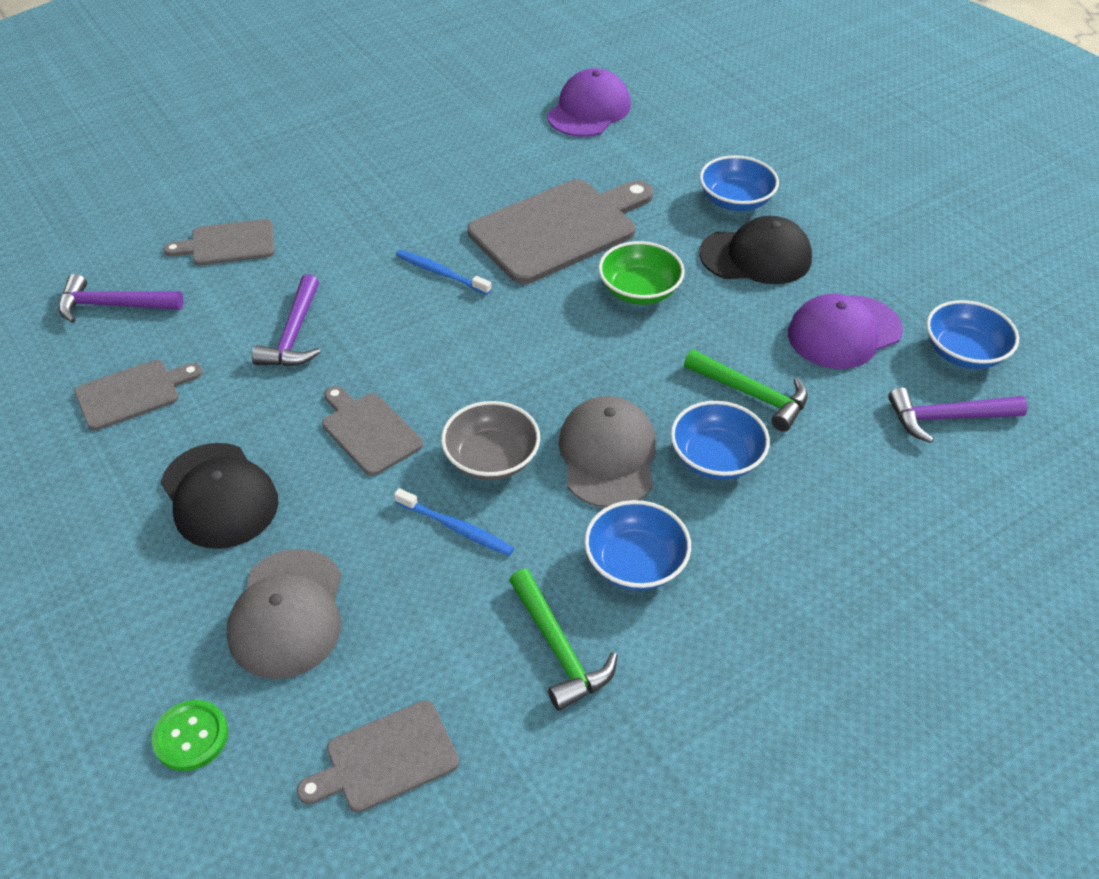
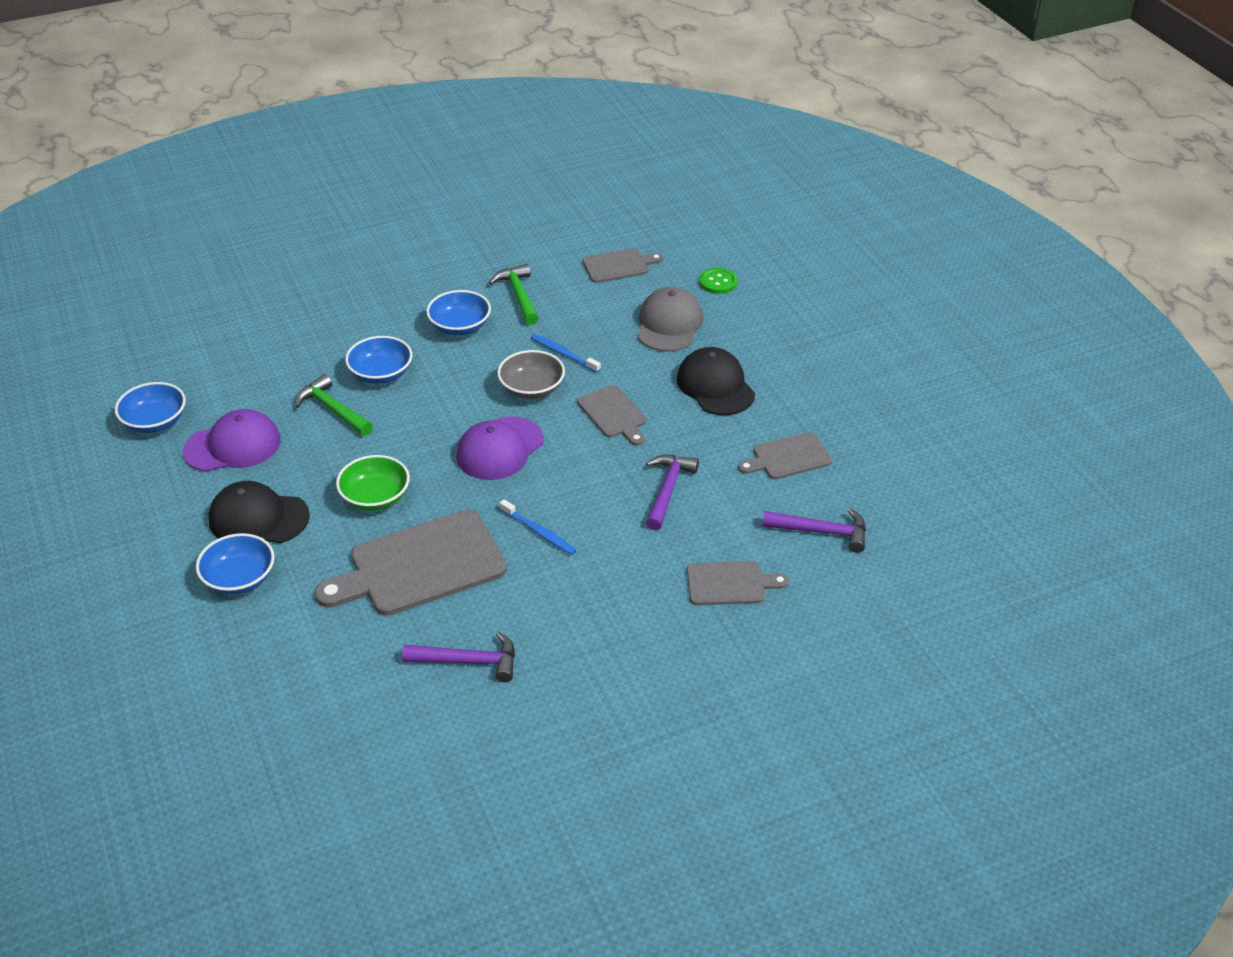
camera: 170 degrees left, 5 degrees down
purple cap [547,68,631,137] -> purple cap moved to [456,417,544,480]
grey cap [558,396,656,508] -> none
purple hammer [888,387,1028,443] -> purple hammer moved to [402,632,515,682]

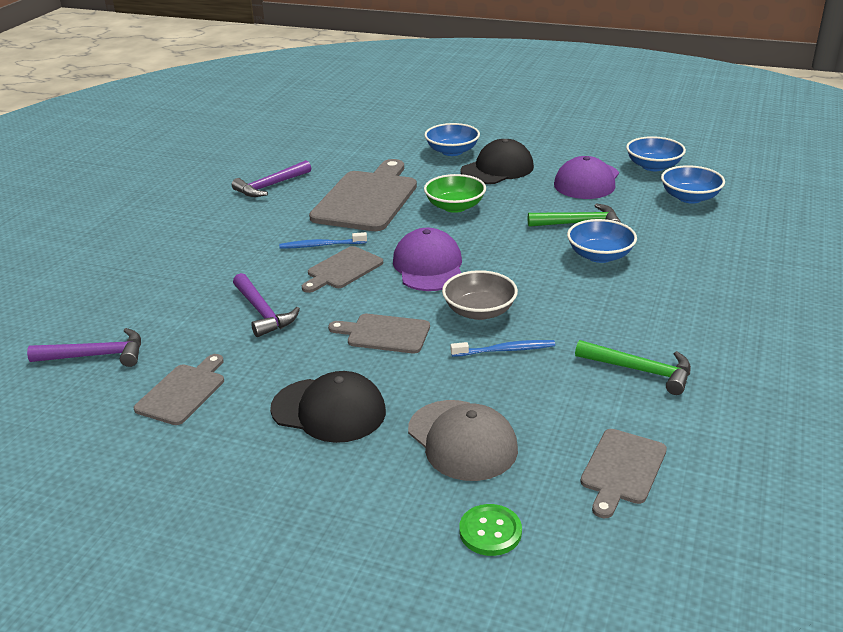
camera: 135 degrees right, 10 degrees down
blue bowl [426,290,491,335] -> blue bowl moved to [661,165,725,204]
grey cutting board [687,561,789,605] -> grey cutting board moved to [302,246,383,293]
purple hammer [762,508,866,553] -> purple hammer turned 150 degrees counterclockwise [27,328,141,367]

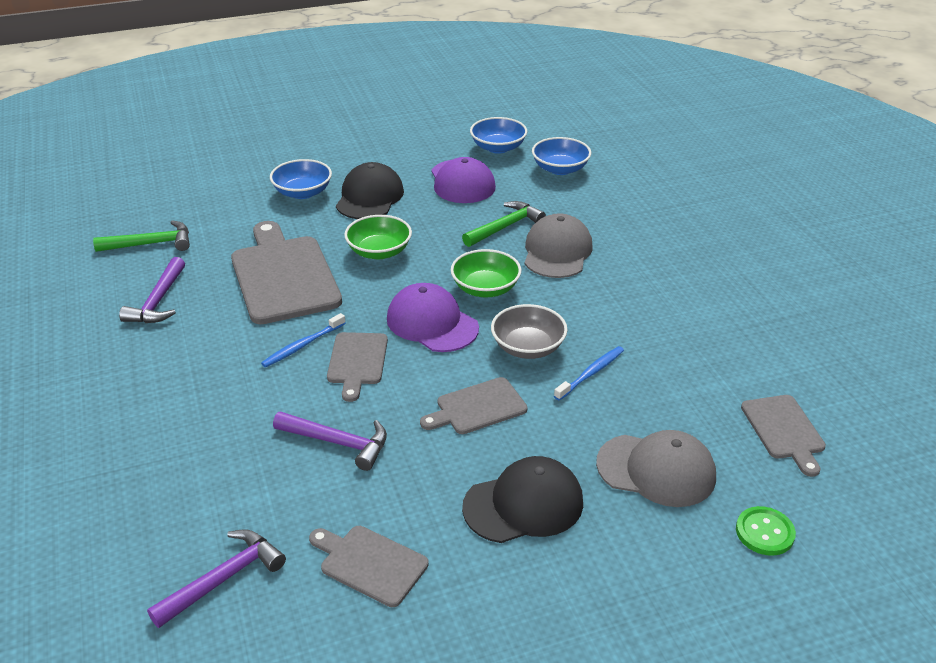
camera: 40 degrees left, 5 degrees up
grey cutting board [134,354,224,425] -> grey cutting board turned 45 degrees counterclockwise [309,526,429,607]
blue bowl [567,219,637,263] -> grey cap [524,213,593,278]
green hammer [575,340,691,395] -> green hammer moved to [93,220,190,252]
none -> green bowl [451,249,521,298]

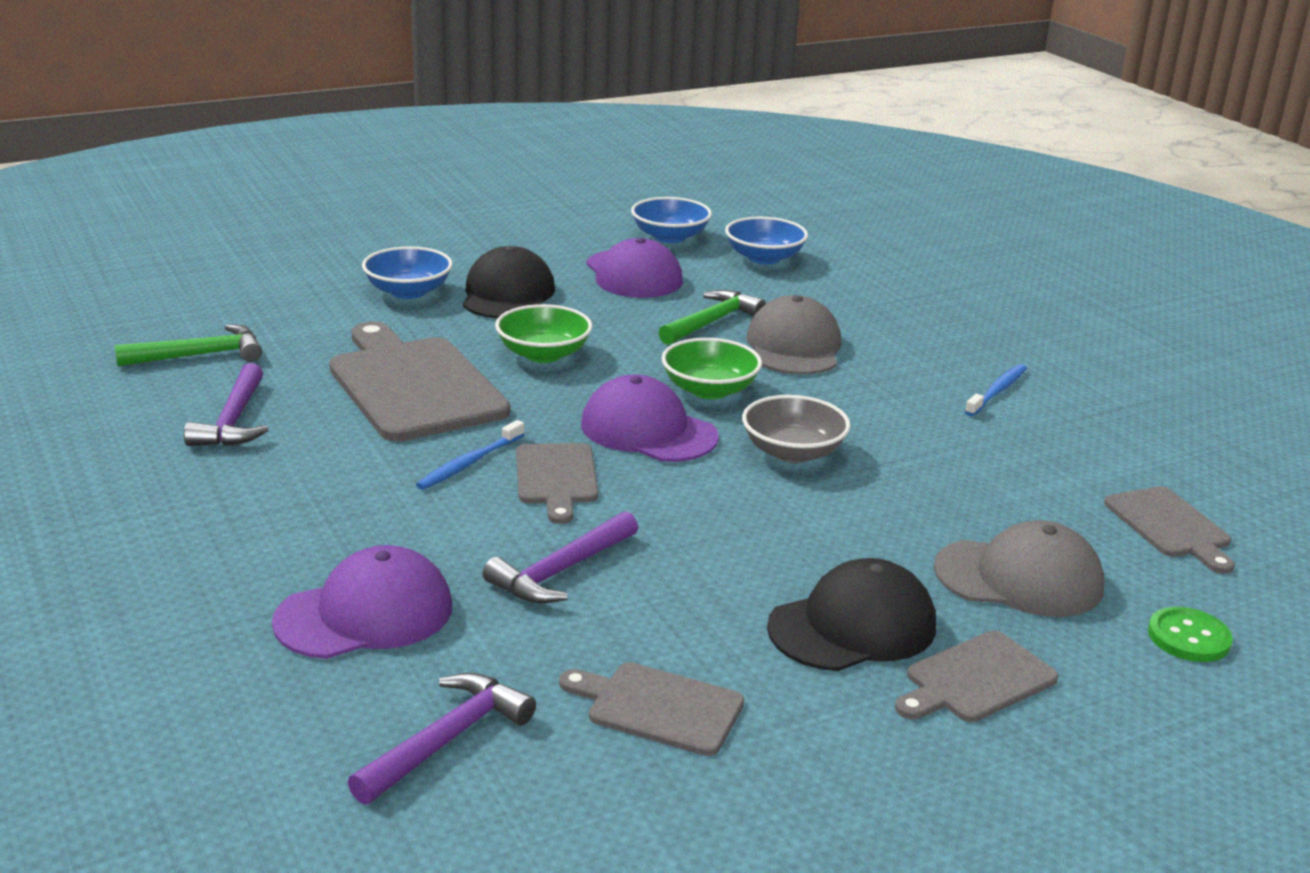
camera: 10 degrees left, 10 degrees down
purple hammer [273,411,387,471] -> purple hammer turned 120 degrees clockwise [482,511,638,604]
grey cutting board [420,377,527,434] -> grey cutting board moved to [895,631,1059,722]
blue toothbrush [554,346,624,401] -> blue toothbrush moved to [965,364,1027,416]
none -> purple cap [272,545,452,659]

